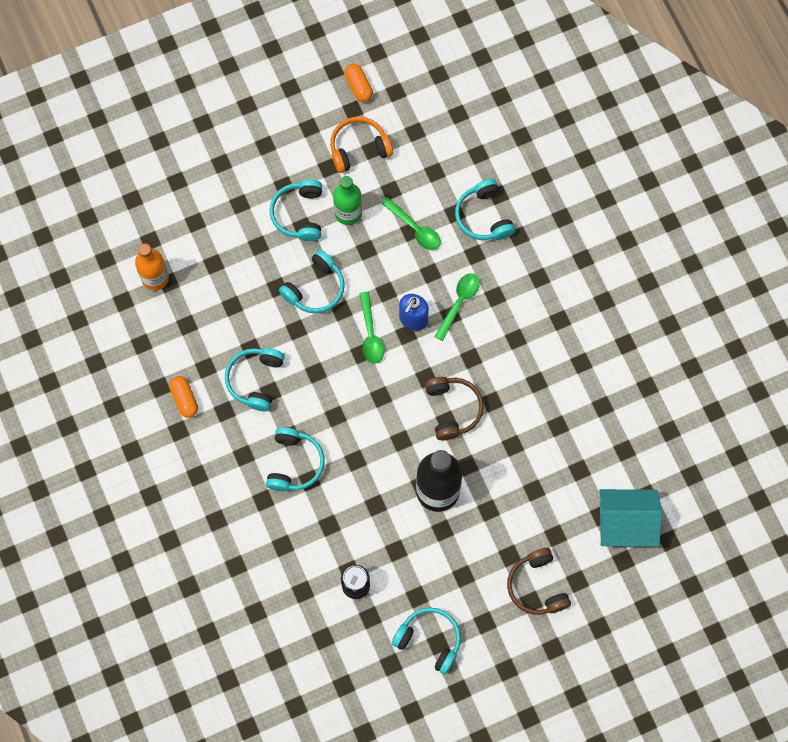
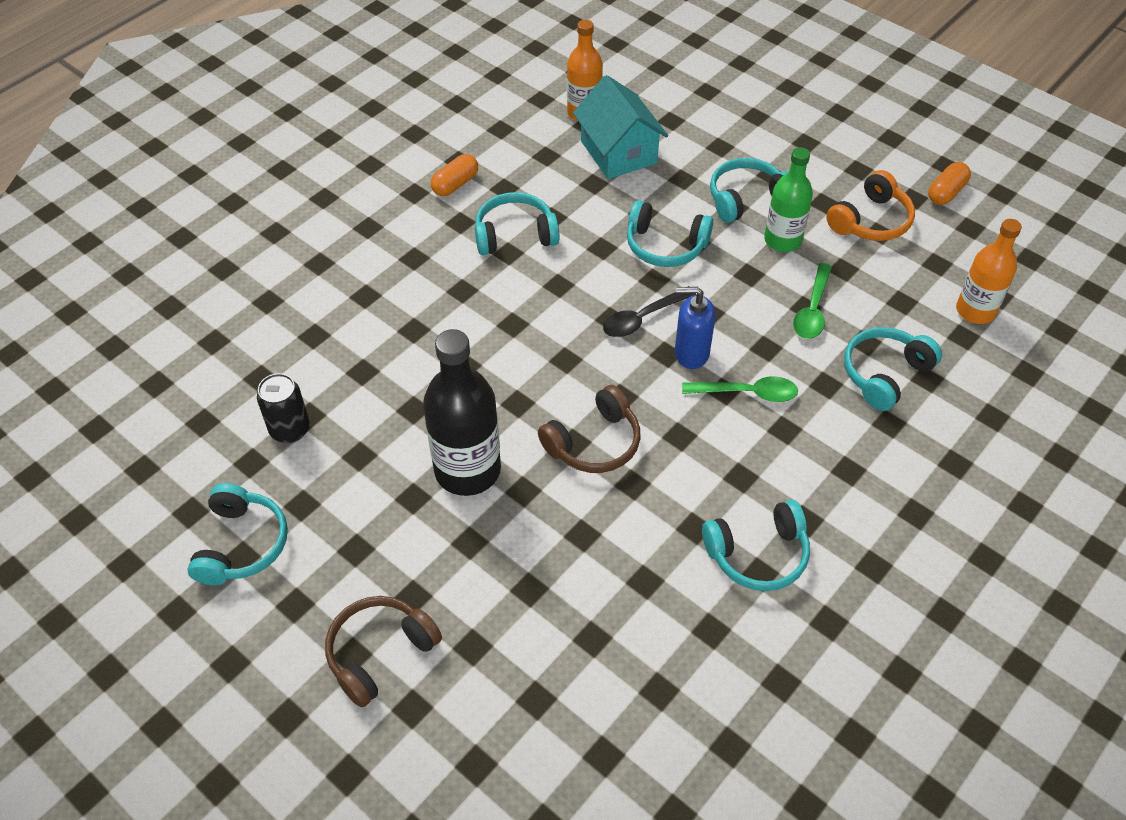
camera: 65 degrees right, 20 degrees down
turquoise headphones [266,427,325,491] -> turquoise headphones moved to [702,500,810,591]
orange headphones [330,117,393,173] -> orange headphones turned 90 degrees clockwise [826,170,915,241]
green spoon [359,292,384,364] -> black spoon [603,286,696,337]
turquoise house [599,489,662,547] -> turquoise house moved to [573,75,668,179]
none -> orange bottle [956,219,1022,324]

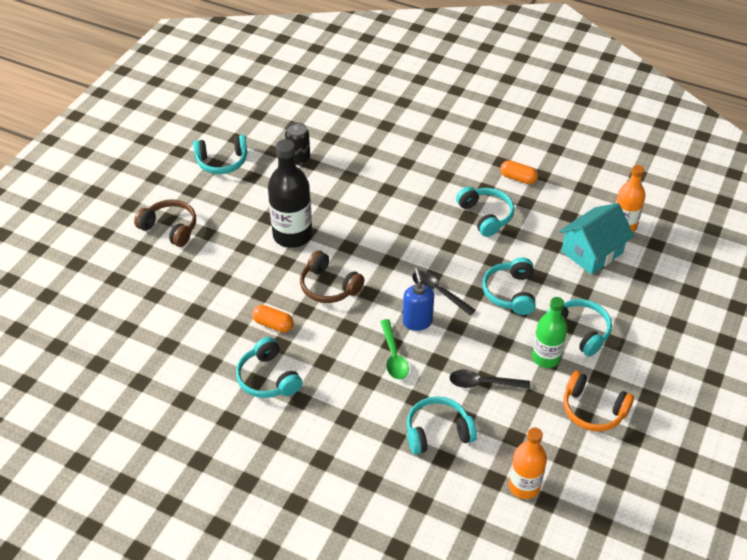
camera: 75 degrees right, 5 degrees down
green spoon [793,263,832,339] -> black spoon [449,369,530,389]
turquoise headphones [844,327,942,411] -> turquoise headphones turned 45 degrees counterclockwise [406,396,477,454]
orange capsule [928,162,971,205] -> orange capsule moved to [252,305,294,333]

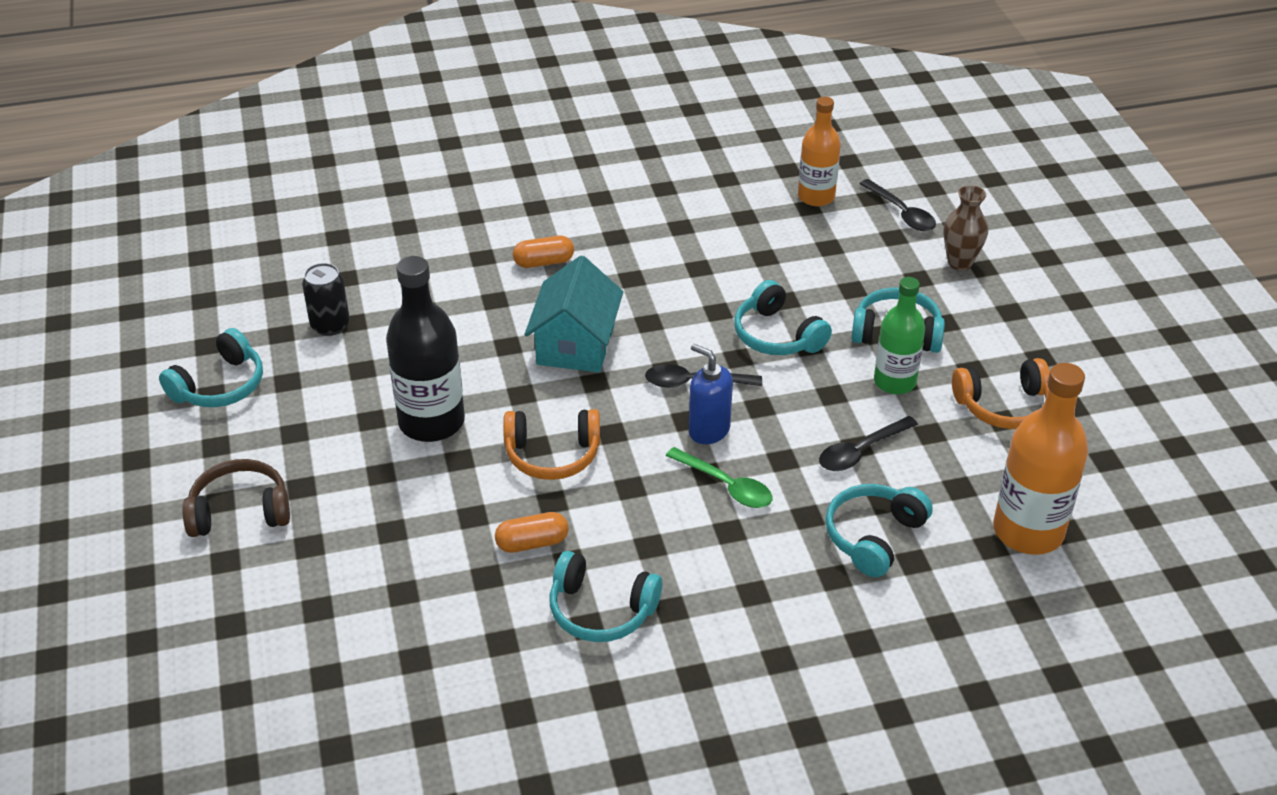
camera: 40 degrees left, 5 degrees down
brown headphones [300,250,365,303] -> orange headphones [503,409,600,480]
turquoise headphones [456,187,514,237] -> none
orange capsule [500,160,538,184] -> orange capsule moved to [513,236,574,268]
orange bottle [509,428,547,499] -> orange bottle [993,363,1088,555], size x1.52
turquoise house [559,203,634,275] -> turquoise house moved to [524,256,623,372]
none -> black spoon [860,179,936,231]
none -> brown vase [944,185,988,271]

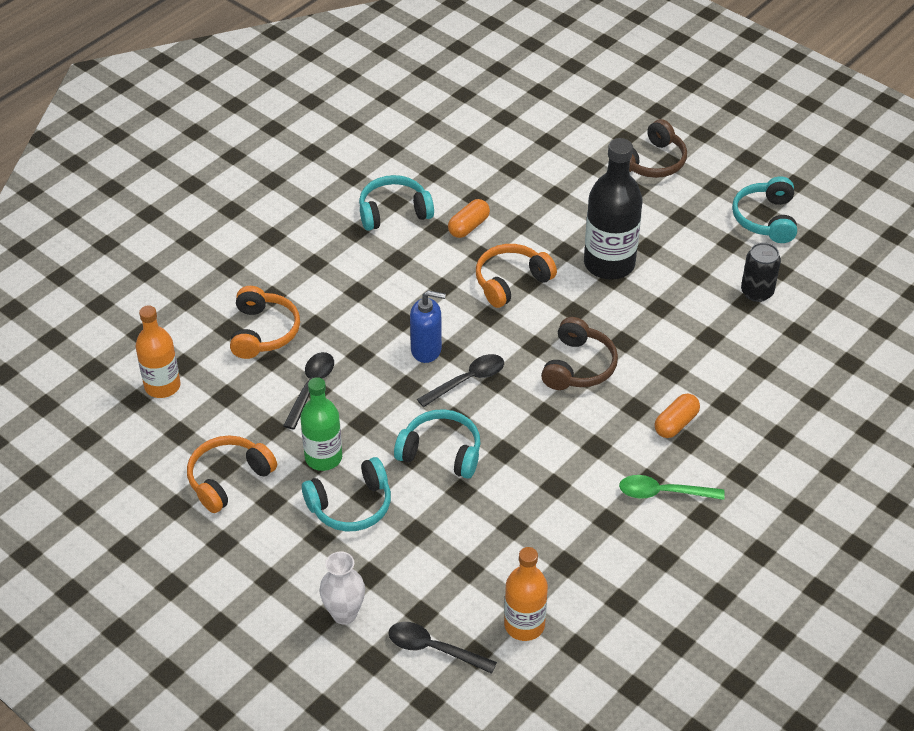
camera: 145 degrees right, 5 degrees up
turquoise house [524,256,623,372] -> brown headphones [541,317,618,390]
green spoon [666,447,772,508] -> green spoon moved to [619,475,725,500]
turquoise headphones [825,484,933,577] -> orange headphones [230,286,300,359]
brown vase [944,185,988,271] -> white vase [319,551,365,625]
orange bottle [993,363,1088,555] -> orange bottle [135,306,181,398], size x0.66

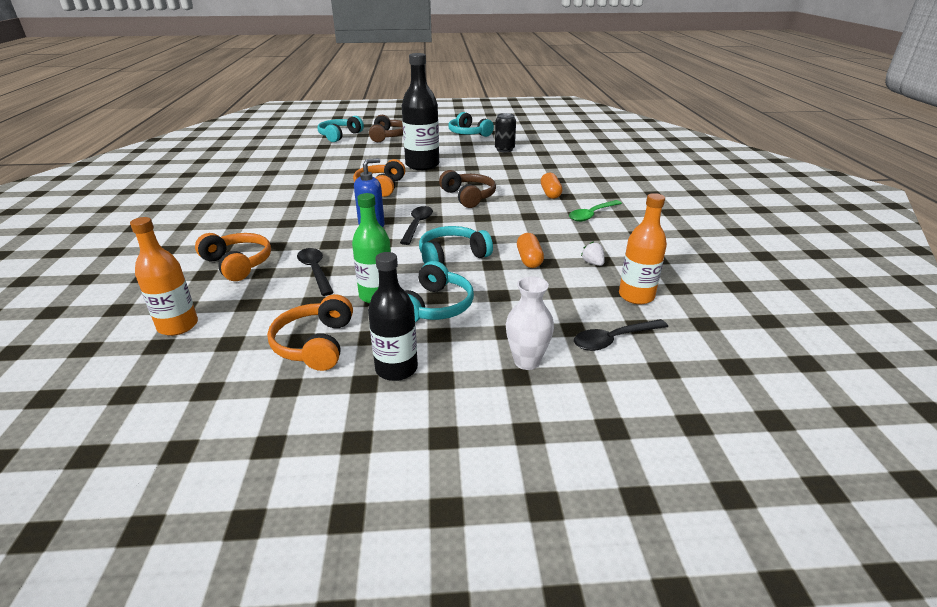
camera: 45 degrees left, 15 degrees down
turquoise headphones [359,175,434,231] -> turquoise headphones moved to [317,116,364,142]
orange capsule [448,199,490,238] -> orange capsule moved to [517,233,544,268]
none -> black bottle [368,252,418,381]
none -> white strawberry [581,242,605,266]

